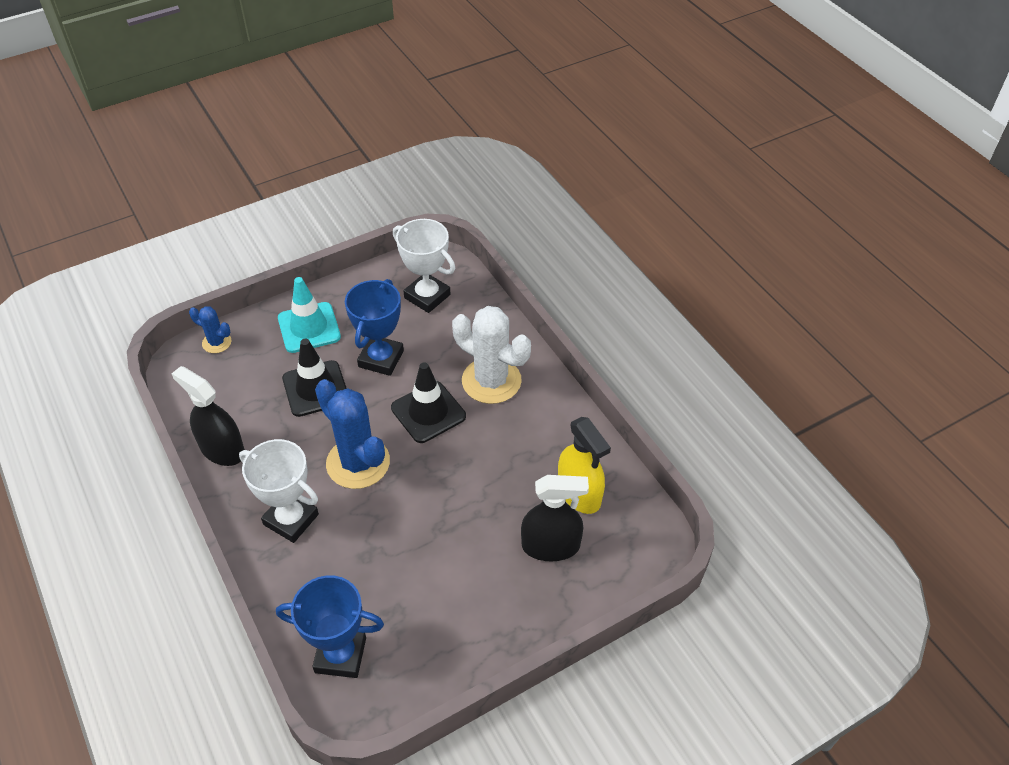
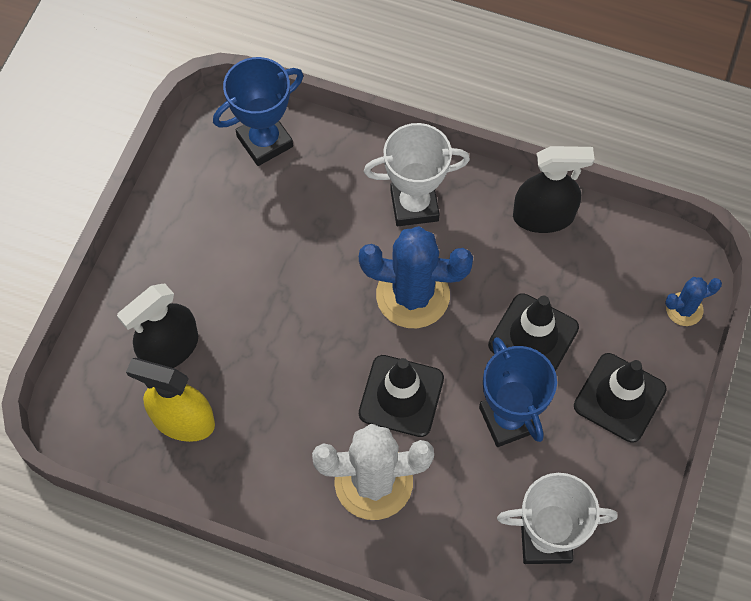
camera: 140 degrees right, 15 degrees up
turquoise traffic cone [278,277,341,353] -> black traffic cone [574,353,667,443]

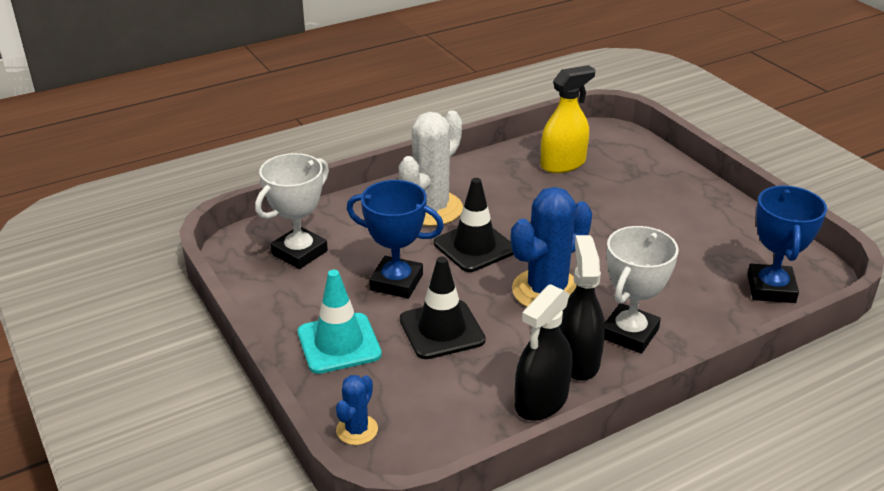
camera: 130 degrees right, 30 degrees down
black spray bottle [117,284,198,368] -> black spray bottle moved to [559,235,605,381]
black traffic cone [574,353,667,443] -> turquoise traffic cone [298,270,382,374]

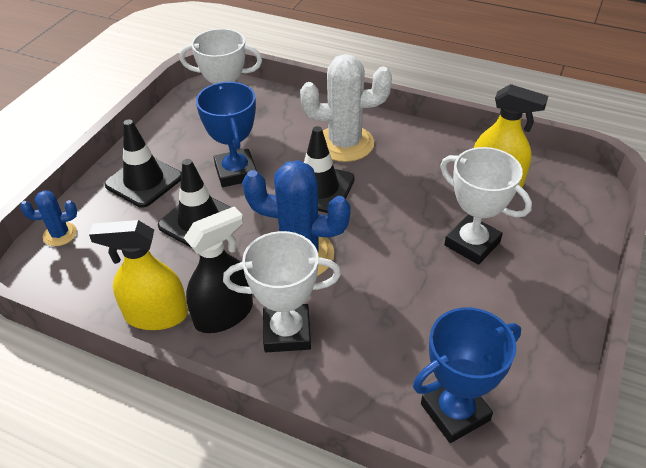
camera: 55 degrees right, 10 degrees up
turquoise traffic cone [298,270,382,374] -> black traffic cone [104,119,182,208]
black spray bottle [515,284,572,421] -> yellow spray bottle [89,220,188,330]
none -> white trophy [440,147,532,265]

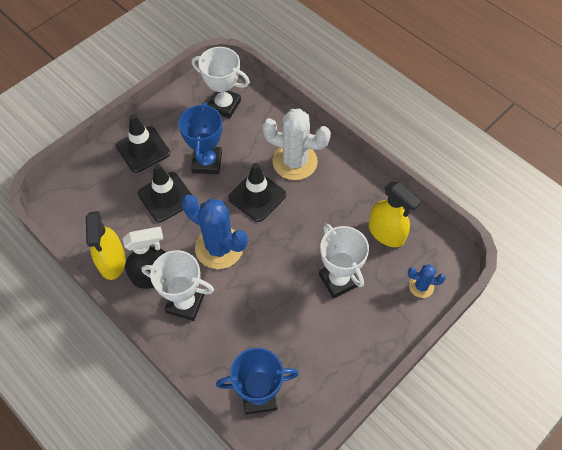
camera: 20 degrees right, 15 degrees up
blue cactus [20,190,77,246] -> blue cactus moved to [408,264,446,298]
yellow spray bottle [89,220,188,330] -> yellow spray bottle turned 120 degrees counterclockwise [86,211,126,280]

